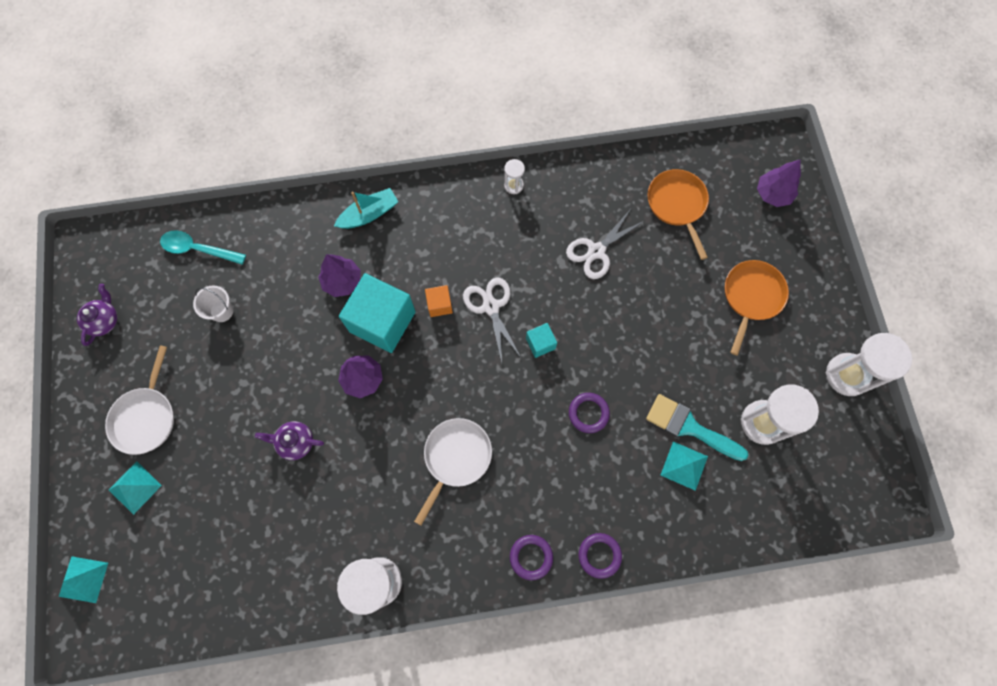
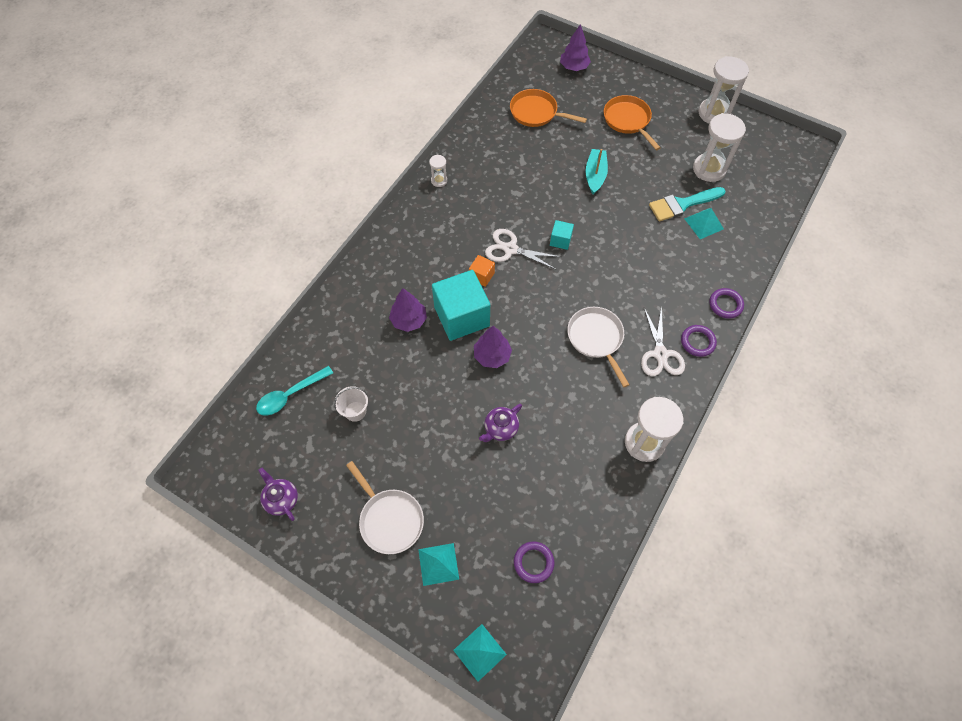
camera: 50 degrees left, 10 degrees down
turquoise boat [334,188,399,229] -> turquoise boat moved to [586,149,608,194]
white scissors [566,209,644,279] -> white scissors moved to [641,306,685,376]
purple ring [569,393,610,433] -> purple ring moved to [514,541,554,583]

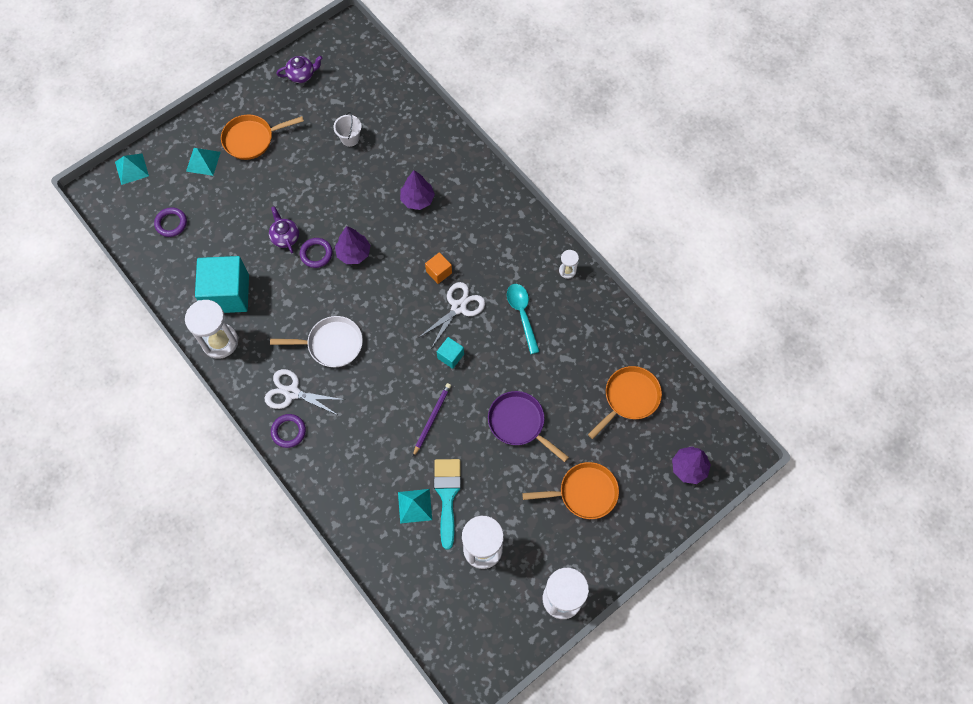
camera: 110 degrees right, 5 degrees up
turquoise spoon [256,366,333,416] -> turquoise spoon moved to [507,284,540,354]
white pan [346,461,424,554] -> orange pan [221,115,304,160]
turquoise cube [432,270,490,341] -> turquoise cube moved to [195,256,249,313]
turquoise boat [586,149,608,194] -> purple pan [488,391,569,462]
purple ring [709,288,744,319] -> purple ring moved to [300,238,333,268]
none -> purple pencil [413,383,451,457]

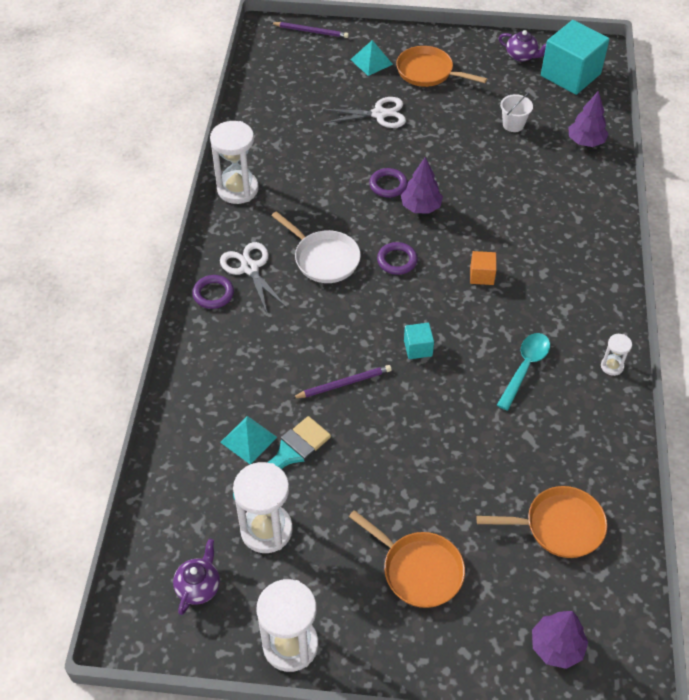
camera: 45 degrees right, 15 degrees down
turquoise pyramid [115,154,149,185] -> purple pencil [271,22,349,38]
purple ring [154,207,187,237] -> purple ring moved to [377,242,418,275]
turquoise cube [195,256,249,313] -> turquoise cube moved to [541,20,610,95]
purple teapot [269,206,299,253] -> purple teapot moved to [173,539,220,615]
purple tree [400,170,435,210] -> purple tree moved to [568,91,609,147]
white scissors [418,282,485,347] -> white scissors moved to [323,97,406,128]
purple pan [488,391,569,462] -> none

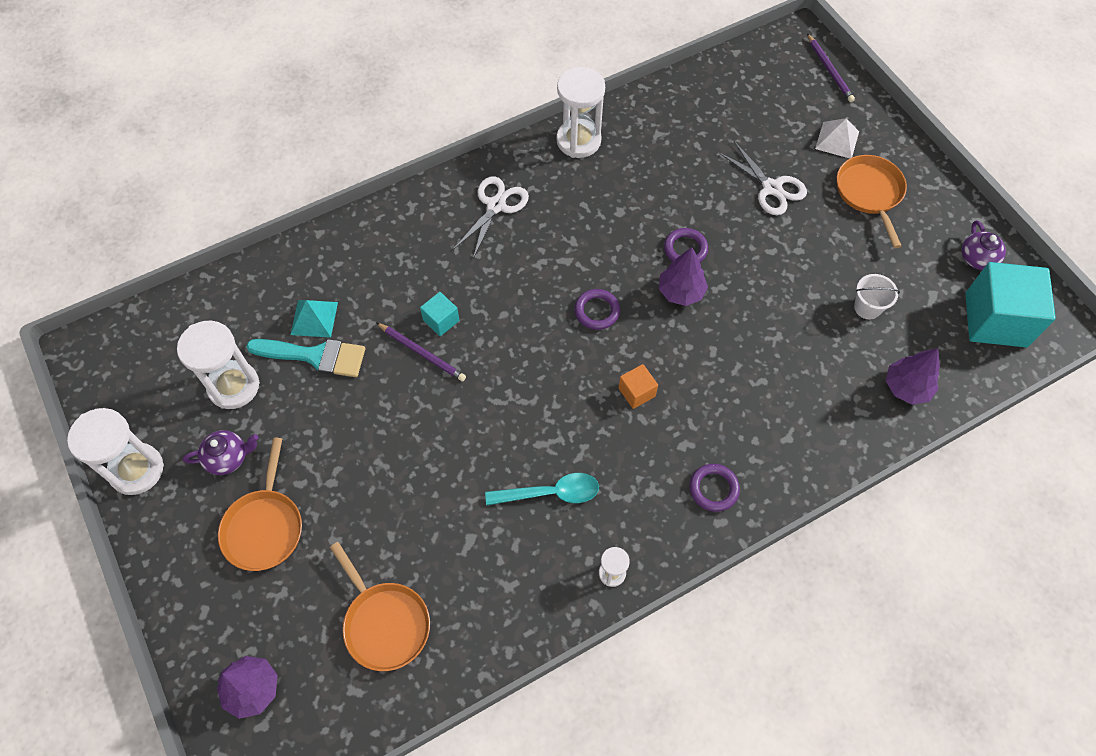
camera: 55 degrees right, 10 degrees up
purple teapot [173,539,220,615] -> purple teapot moved to [183,430,258,475]
purple ring [192,275,234,309] -> purple ring moved to [690,464,740,512]
white pan [271,211,361,283] -> none
turquoise pyramid [350,40,393,76] -> white pyramid [815,118,859,158]
turquoise cube [404,323,434,359] -> turquoise cube moved to [420,292,459,336]

